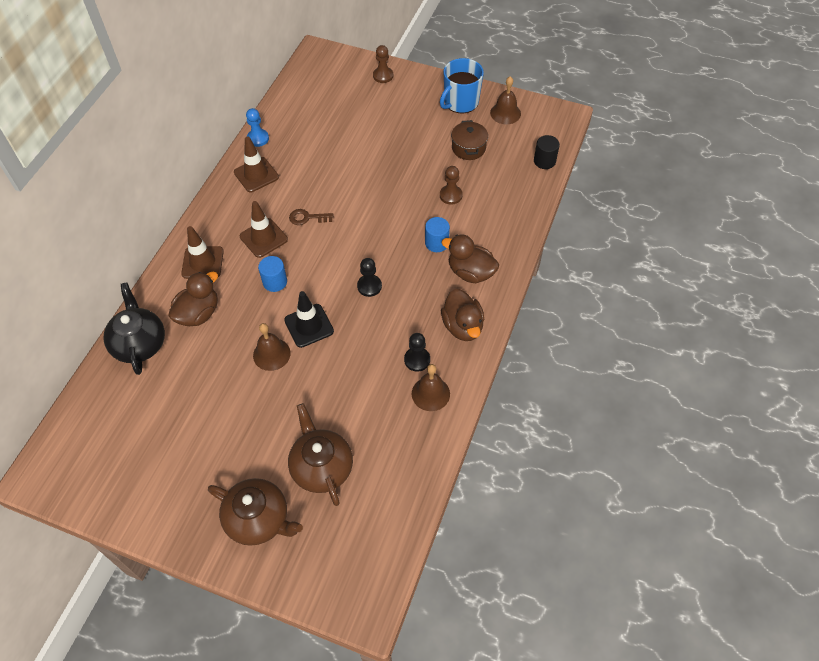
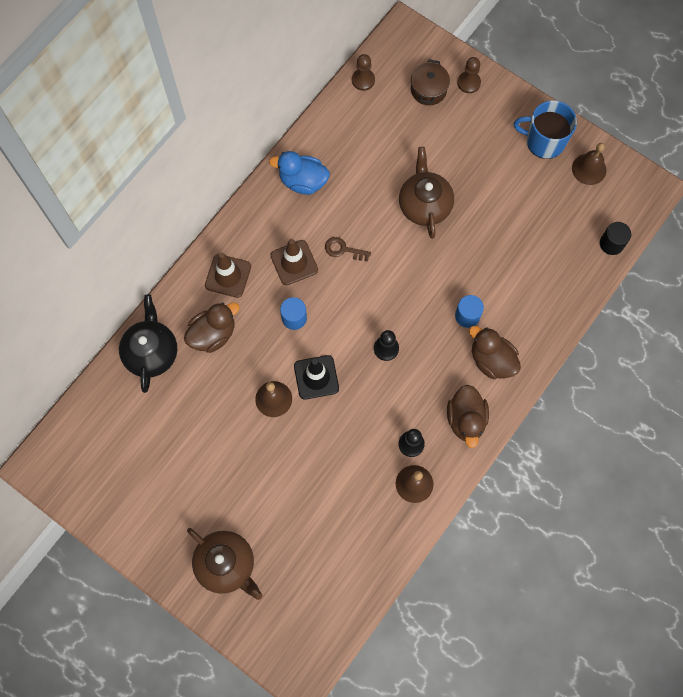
camera: 15 degrees right, 15 degrees up
brown traffic cone [234,136,279,192] -> blue duck [269,151,330,195]
blue pawn [246,108,269,147] -> none
brown teapot [288,403,353,506] -> brown teapot moved to [399,147,454,239]
blue mug [440,58,484,114] -> blue mug turned 45 degrees clockwise [514,100,577,159]
brown pawn [440,166,463,205] -> brown pawn moved to [352,54,375,91]
brown pot [451,120,488,160] -> brown pot moved to [411,59,450,105]

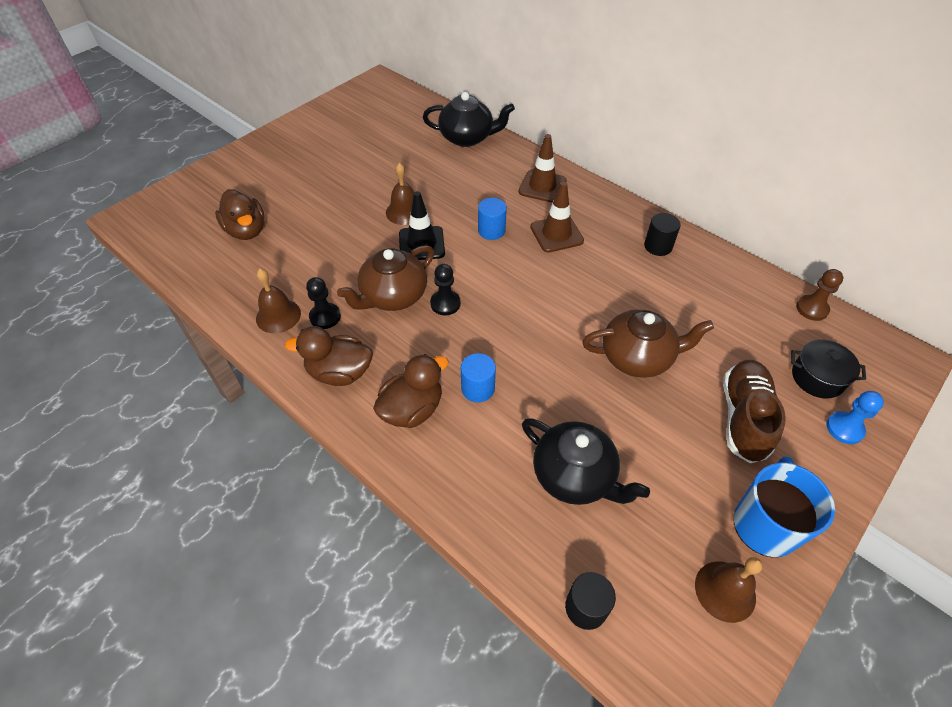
camera: 95 degrees right, 20 degrees down
brown duck [184,303,240,353] -> brown duck moved to [215,189,264,240]
brown teapot [187,528,263,600] -> brown teapot moved to [337,245,434,311]
blue duck [269,151,330,195] -> black cylinder [644,213,681,256]
brown key [325,237,371,262] -> none
brown pot [411,59,450,105] -> black pot [791,340,866,398]
brown pawn [457,57,481,93] -> blue pawn [826,391,884,444]
none -> black teapot [522,418,650,505]
none -> brown shoe [723,360,786,463]

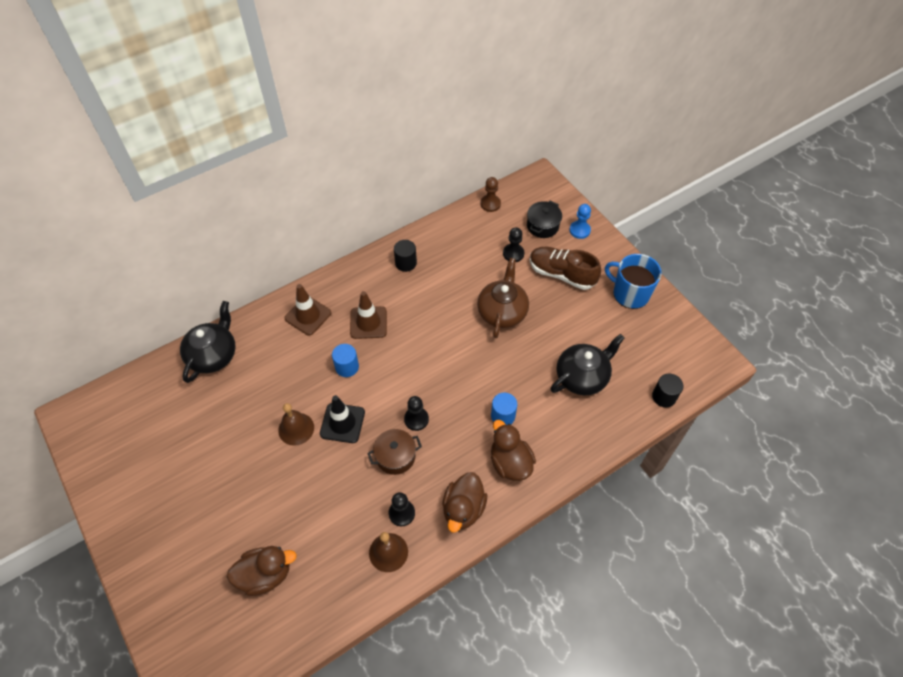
camera: 75 degrees left, 5 degrees up
brown teapot [337,245,434,311] -> brown pot [367,429,422,475]
brown bell [695,557,763,623] -> none
none -> black pawn [503,227,525,262]

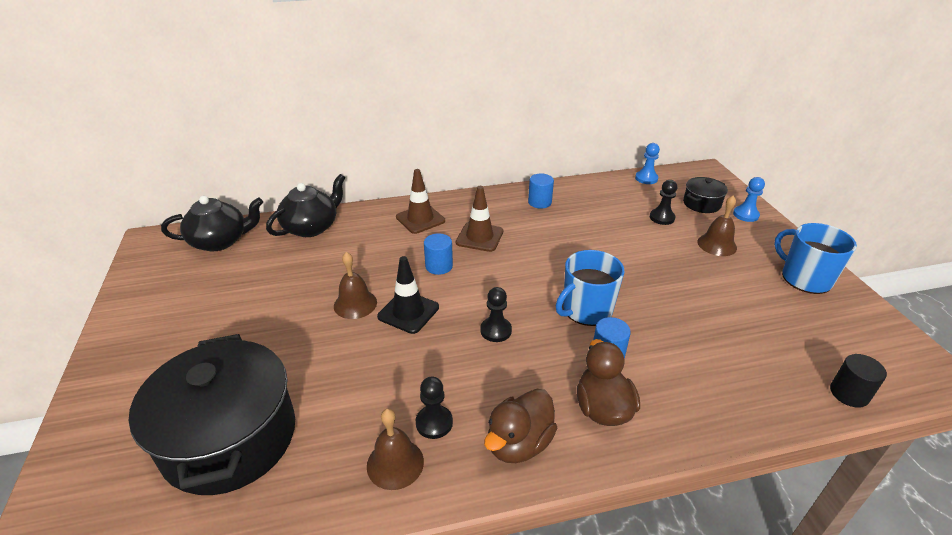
camera: 20 degrees right, 20 degrees down
brown duck [227,546,297,596] -> black pot [129,334,295,495]
brown pot [367,429,422,475] -> none
black cylinder [394,240,417,272] -> blue cylinder [528,174,554,208]
brown teapot [477,258,529,338] -> none
brown pawn [480,177,501,212] -> blue pawn [635,143,660,184]
brown shoe [530,247,601,290] -> brown bell [697,196,737,256]
black teapot [550,334,624,395] -> black teapot moved to [161,196,263,251]
none -> blue mug [556,250,625,326]

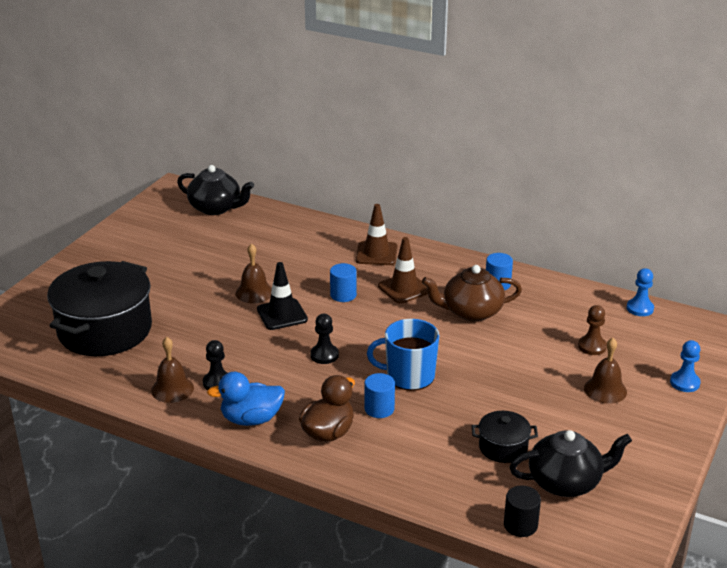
camera: 40 degrees right, 5 degrees down
black teapot [266,174,345,237] -> black teapot moved to [510,430,632,497]
brown duck [484,389,557,463] -> blue duck [207,372,285,426]
black pawn [650,180,677,225] -> brown pawn [578,305,607,355]
black pot [683,177,728,213] -> black pot moved to [471,411,538,463]
blue mug [774,223,857,294] -> none
none -> brown teapot [422,265,522,321]

